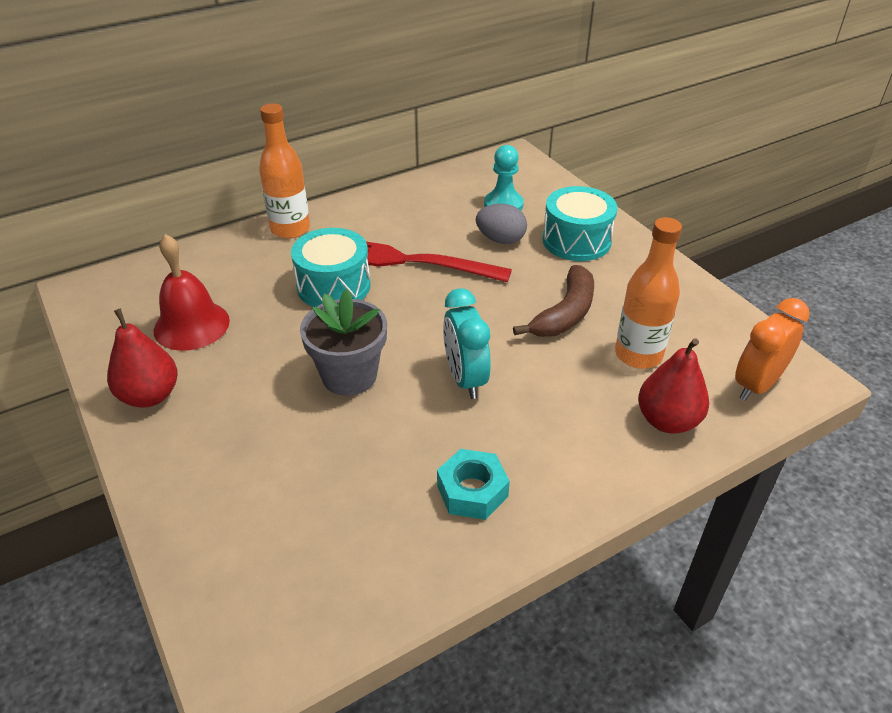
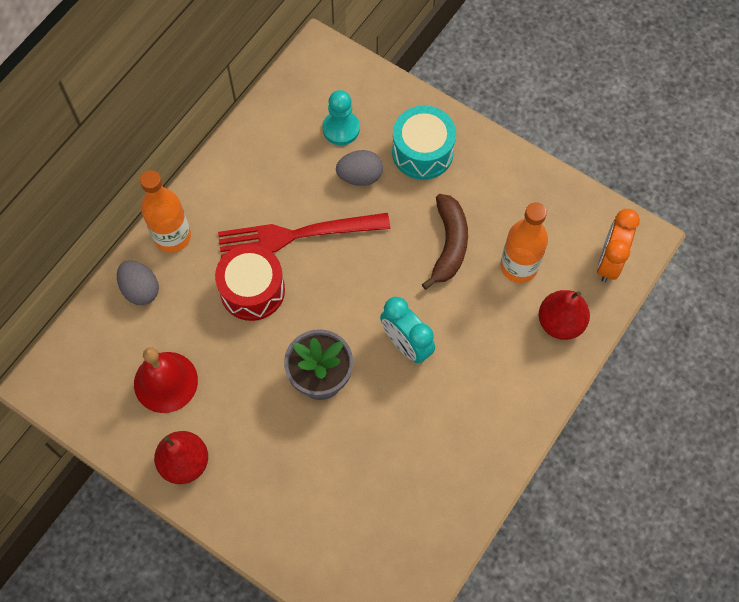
camera: 25 degrees left, 25 degrees up
turquoise drum [291,228,370,307] -> red drum [215,244,285,321]
turquoise nut [437,449,510,520] -> none
none -> grey egg [117,260,159,305]

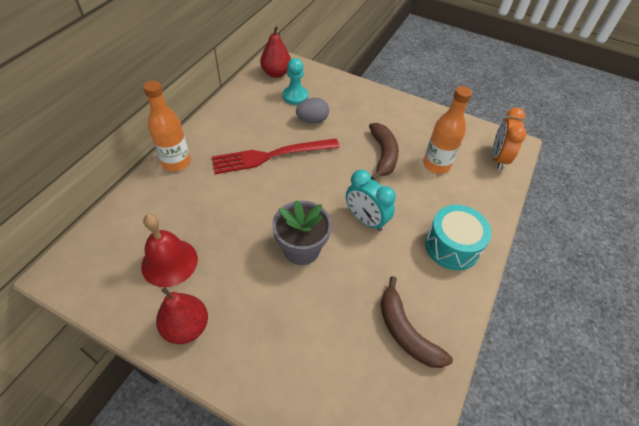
camera: 10 degrees left, 15 degrees down
grey egg [117,260,159,305] -> none
red drum [215,244,285,321] -> none
turquoise drum [392,106,456,180] -> turquoise drum moved to [425,205,492,270]
red pear [539,290,590,340] -> red pear moved to [260,26,291,78]
none -> brown banana [381,276,453,368]

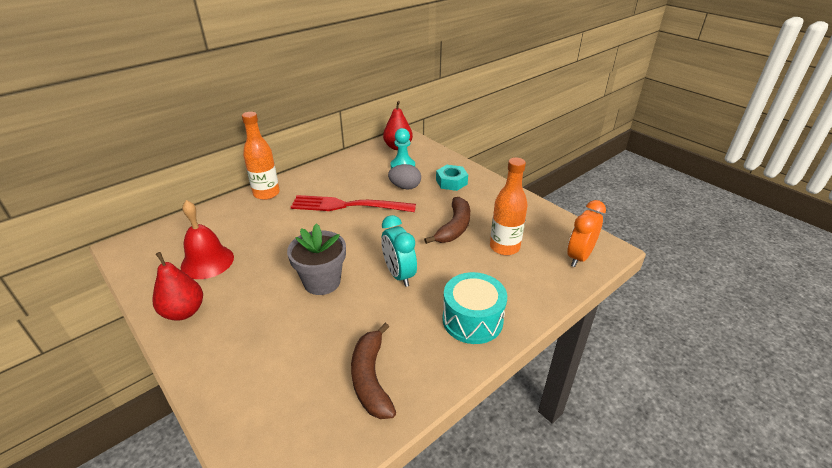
camera: 25 degrees right, 15 degrees down
none -> turquoise nut [436,165,468,191]

